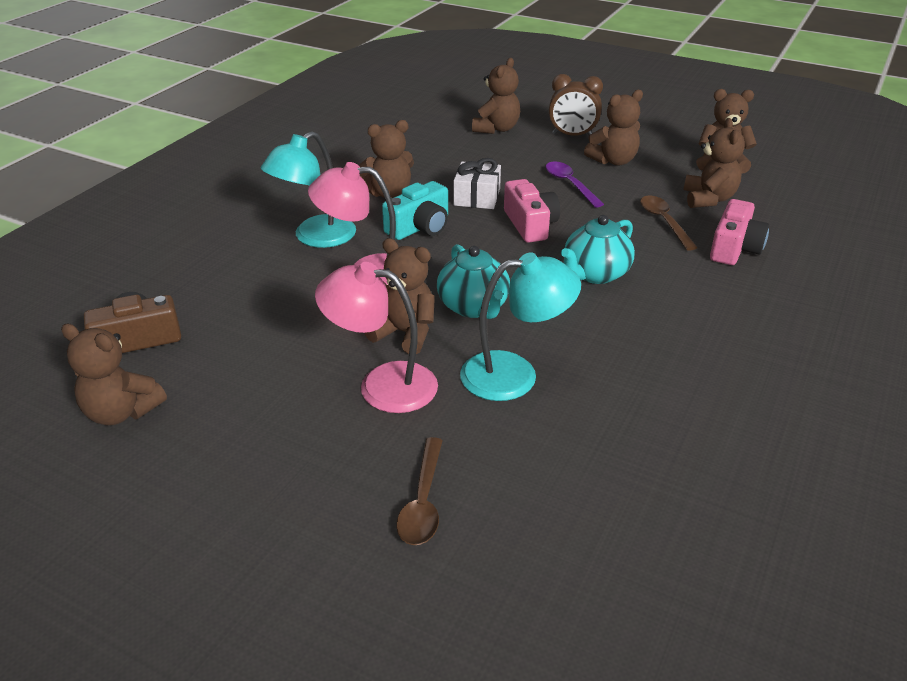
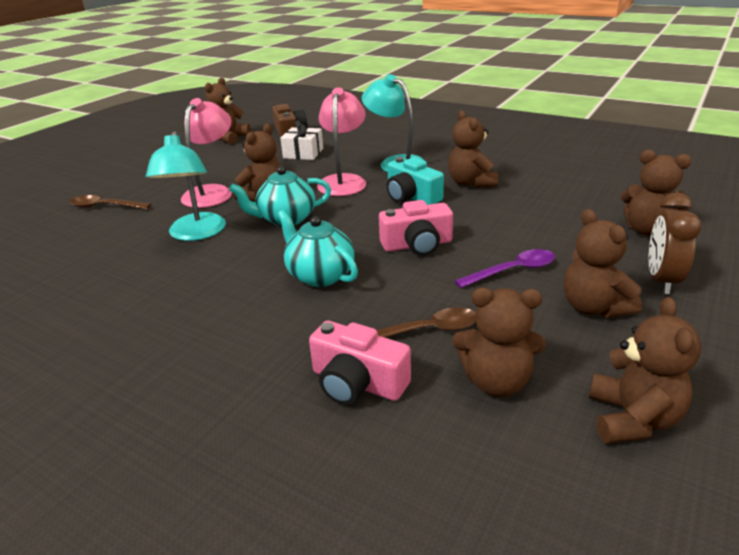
camera: 95 degrees right, 5 degrees down
white gift [453,158,501,209] -> white gift moved to [280,120,323,160]

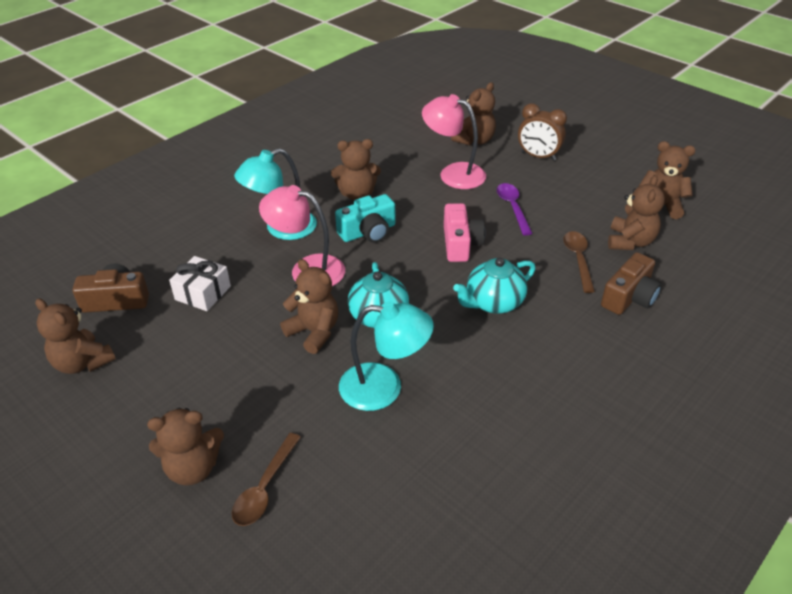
camera: 80 degrees left, 10 degrees up
pink lamp [181,98,232,208] -> pink lamp moved to [422,94,486,189]
pink camera [309,321,411,405] -> brown camera [601,252,662,315]
brown teddy bear [564,209,642,318] -> brown teddy bear moved to [147,408,224,486]

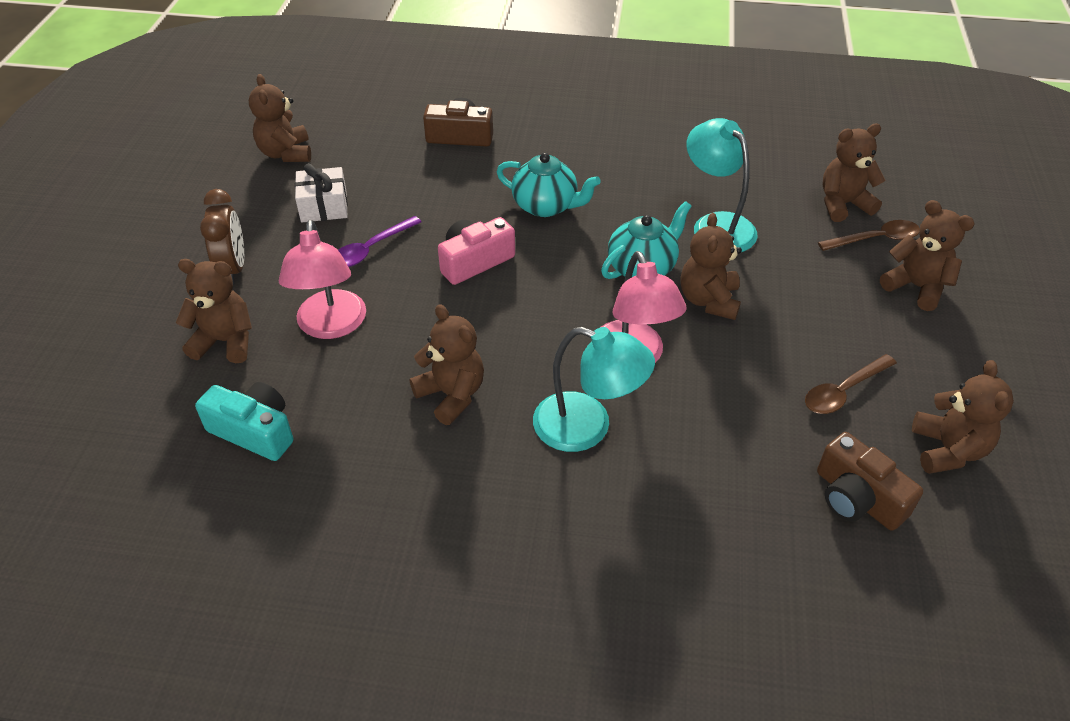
camera: 125 degrees left, 5 degrees up
white gift [169,256,231,311] -> white gift moved to [295,163,348,222]
turquoise camera [335,194,395,243] -> turquoise camera moved to [195,382,293,461]
brown spoon [563,231,595,293] -> brown spoon moved to [805,354,897,414]
brown teddy bear [608,175,665,250] -> brown teddy bear moved to [823,124,885,222]

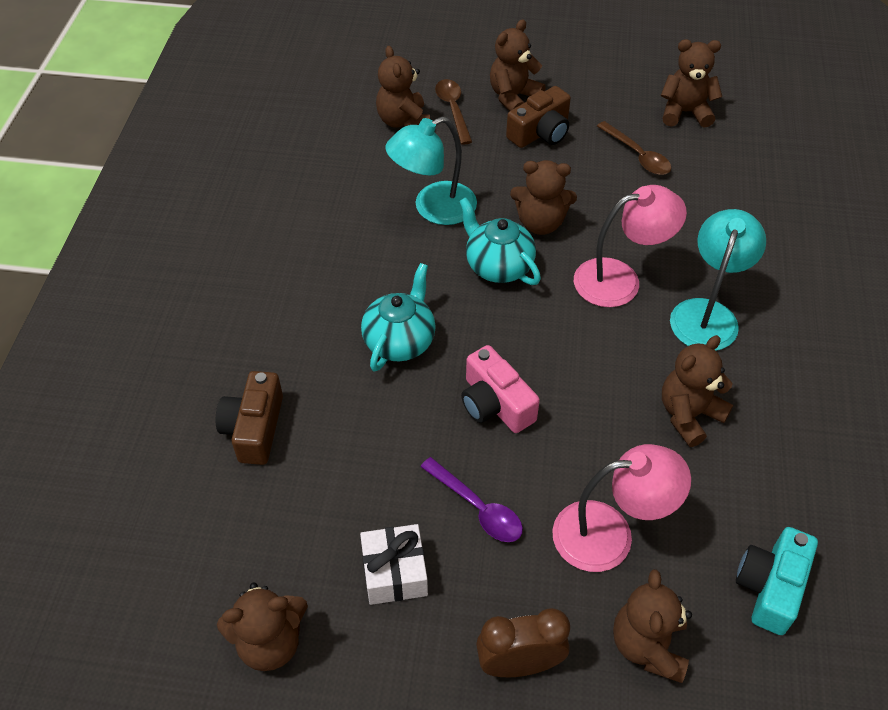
camera: 90 degrees left, 5 degrees up
brown camera [817,432,923,531] -> brown camera moved to [506,86,571,148]

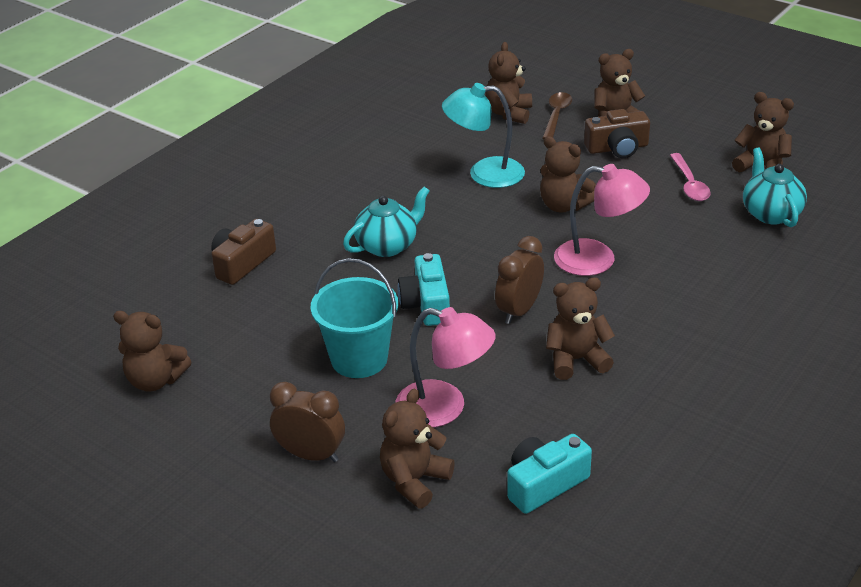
camera: 30 degrees right, 15 degrees down
white gift [360,524,428,605] -> none
purple spoon [420,457,523,542] -> turquoise bucket [311,258,398,378]
turquoise teapot [459,197,541,285] -> turquoise teapot moved to [743,147,807,227]
pink camera [461,345,540,433] -> turquoise camera [398,253,450,326]
brown spoon [597,121,671,175] -> pink spoon [670,153,711,201]
turquoise lamp [670,209,766,351] -> none
none -> brown clock [495,236,544,324]

